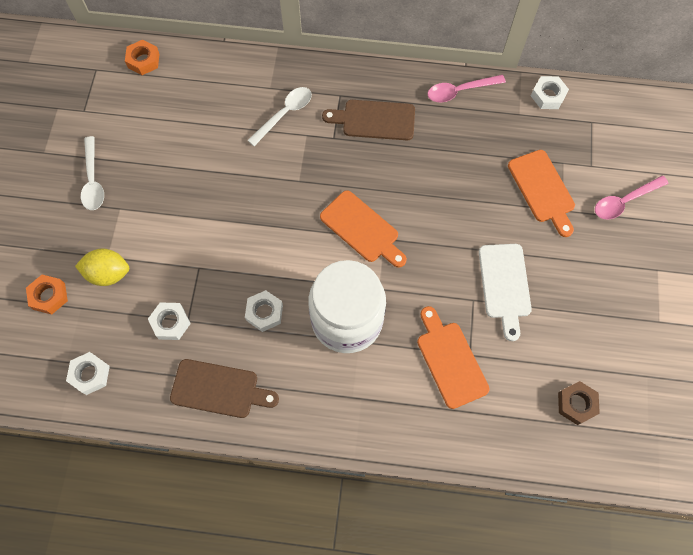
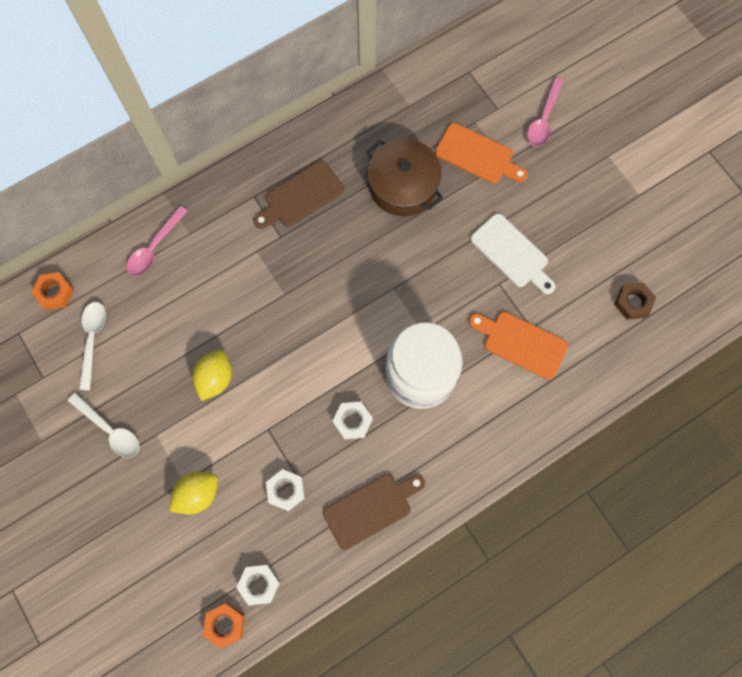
camera: 40 degrees left, 5 degrees up
orange nut [26,275,68,315] -> orange nut moved to [203,603,245,649]
white spoon [247,87,312,146] -> white spoon moved to [79,302,106,390]
orange cutting board [320,190,407,268] -> none
pink spoon [427,75,506,102] -> pink spoon moved to [126,206,187,276]
white nut [531,76,569,109] -> none
none -> yellow lemon [192,350,232,401]
none -> brown pot [366,139,443,216]

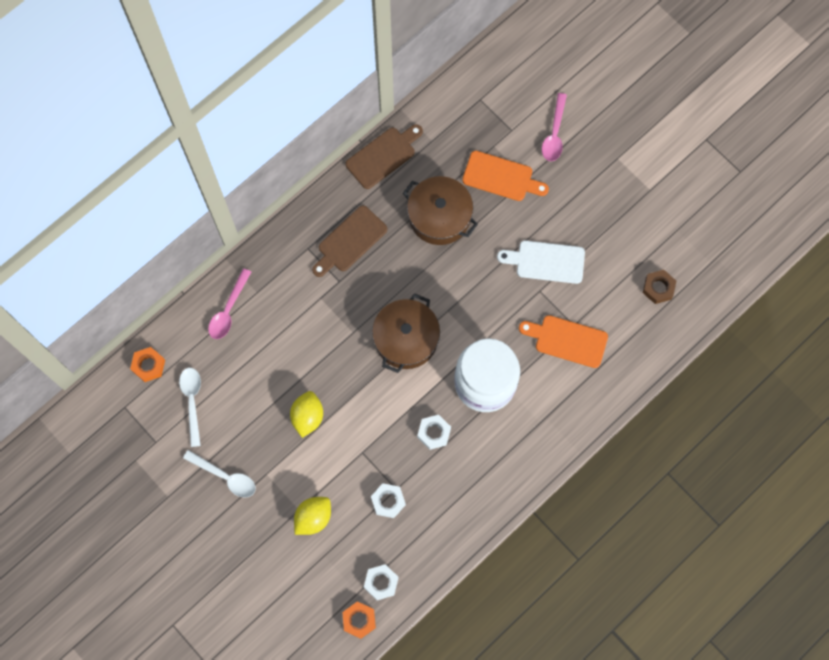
camera: 10 degrees left, 0 degrees up
brown cutting board [323,474,425,550] -> brown cutting board moved to [346,124,423,189]
white cutting board [470,213,556,294] -> white cutting board turned 150 degrees clockwise [497,240,585,284]
none -> brown pot [372,293,440,373]

